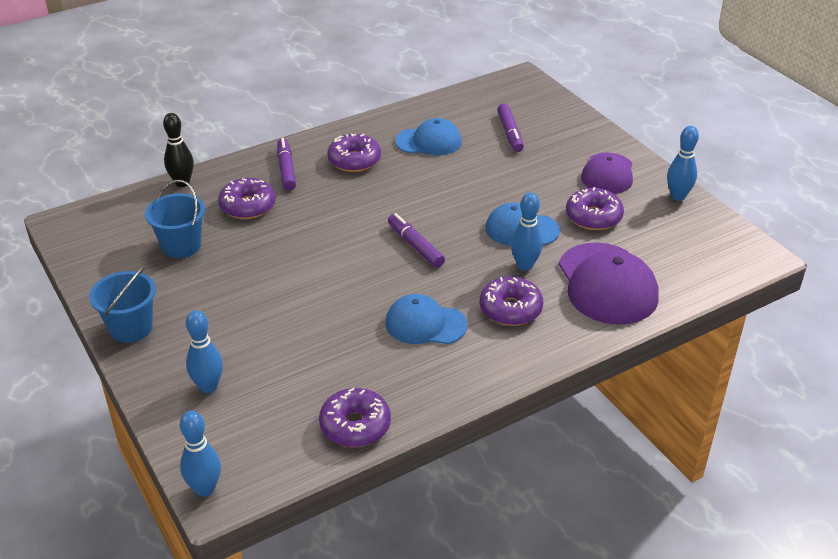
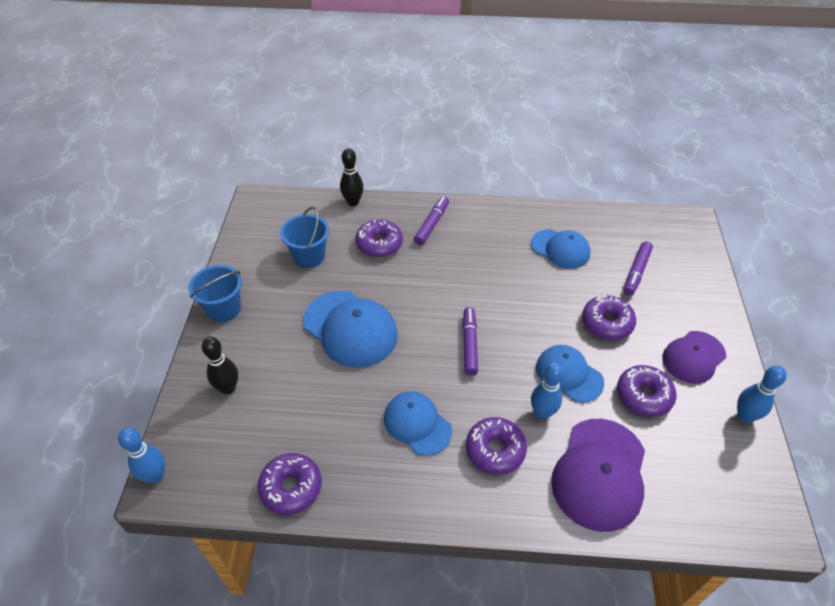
camera: 35 degrees right, 10 degrees up
blue bowling pin [186,310,223,393] -> black bowling pin [202,337,238,395]
purple donut [327,133,381,172] -> purple donut moved to [582,295,636,340]
none -> blue cap [303,291,398,368]

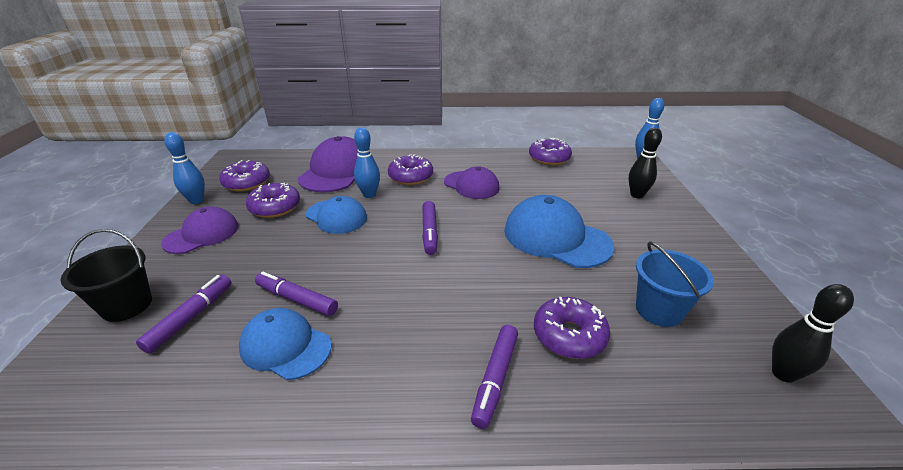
camera: 175 degrees right, 15 degrees down
blue bucket [188,265,242,322] -> none
black bowling pin [340,148,364,206] -> black bowling pin moved to [772,284,854,383]
blue cap [384,391,452,456] -> purple cap [444,166,500,199]
purple donut [582,295,636,340] -> purple donut moved to [219,160,270,191]
none -> black bucket [60,229,152,322]
none -> purple marker [255,272,338,316]

